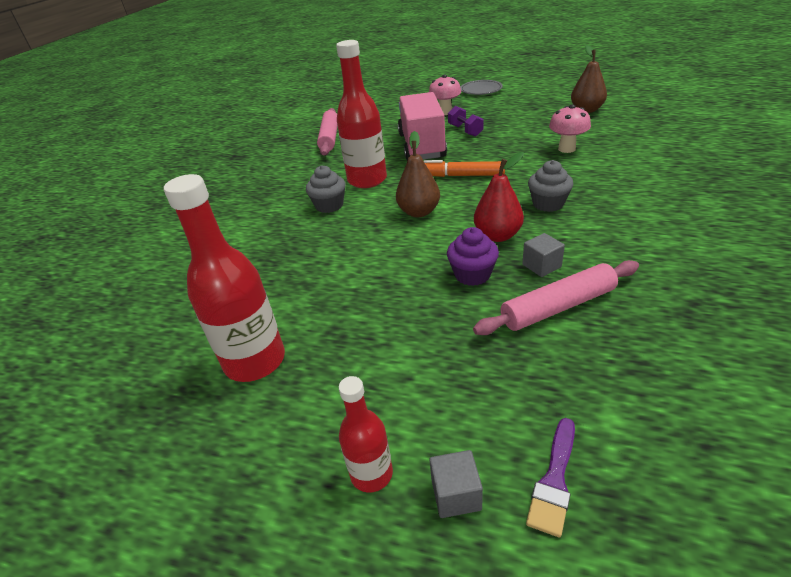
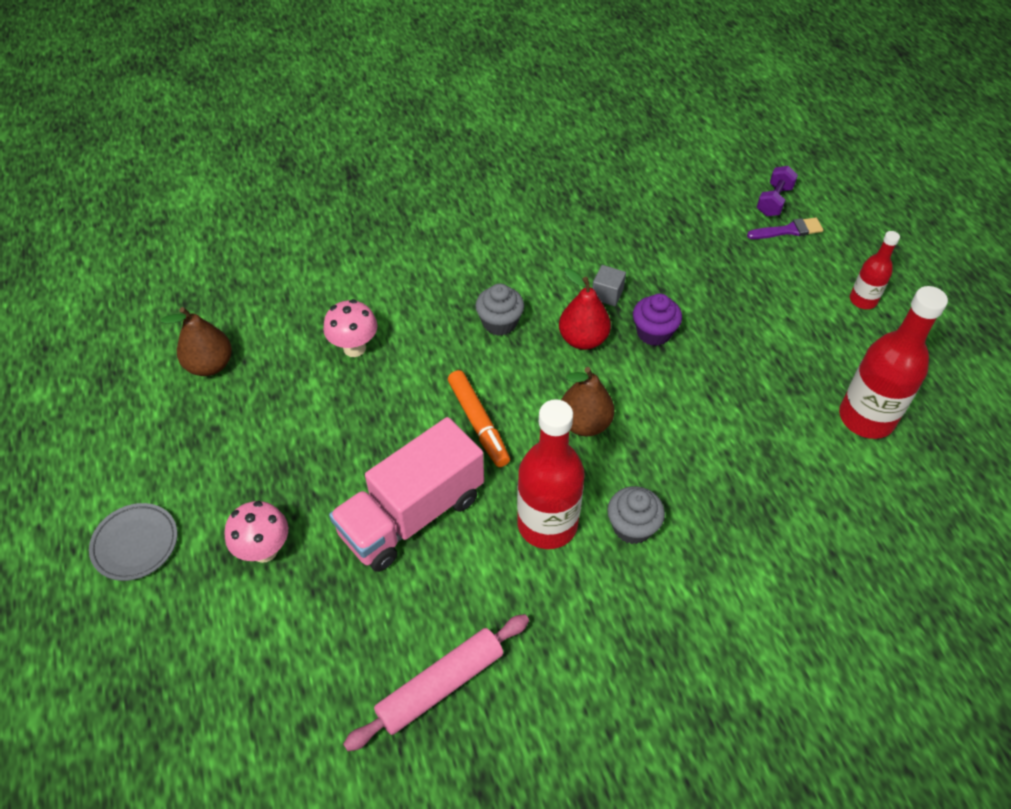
camera: 130 degrees left, 15 degrees up
grey cube [430,450,483,518] -> none
purple dumbbell [448,106,484,137] -> purple dumbbell moved to [757,166,798,216]
pink rolling pin [473,260,639,335] -> none

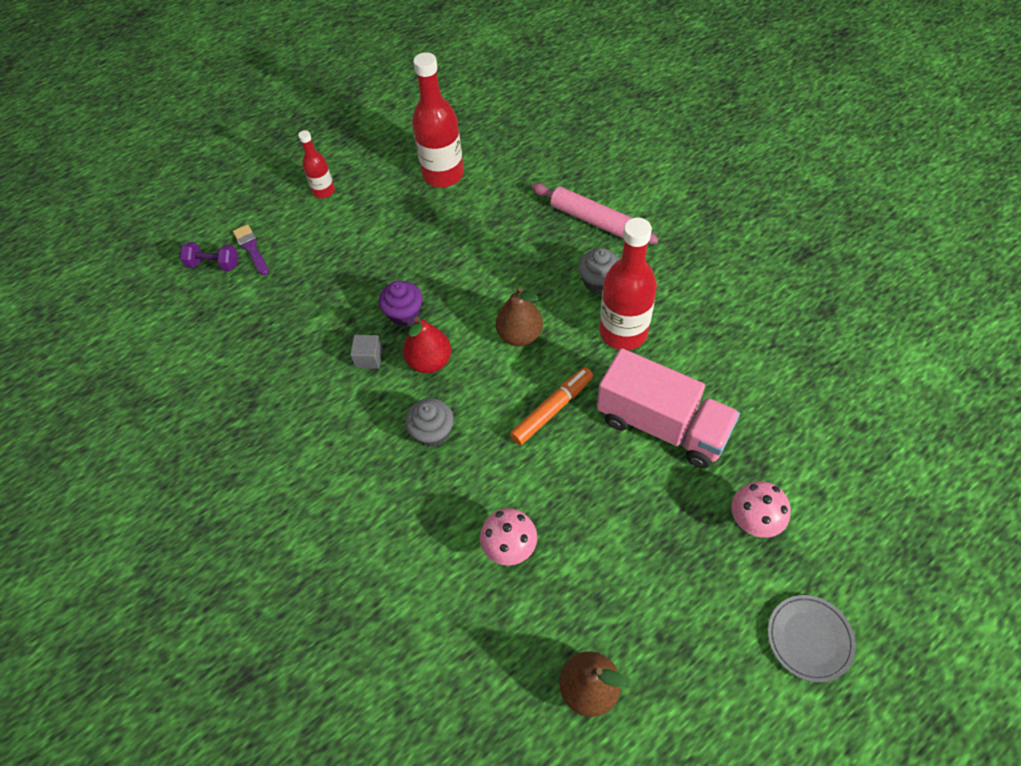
camera: 105 degrees left, 5 degrees up
pink rolling pin [343,614,529,751] -> pink rolling pin moved to [531,183,658,244]

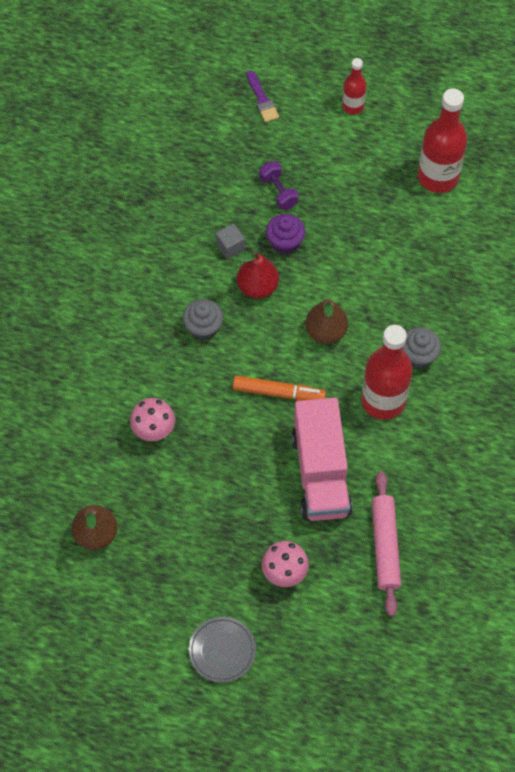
camera: 50 degrees right, 5 degrees up
purple dumbbell [180,242,238,271] -> purple dumbbell moved to [259,161,299,210]
purple brush [233,224,269,275] -> purple brush turned 135 degrees clockwise [247,70,279,122]
pink rolling pin [531,183,658,244] -> pink rolling pin moved to [372,471,401,617]

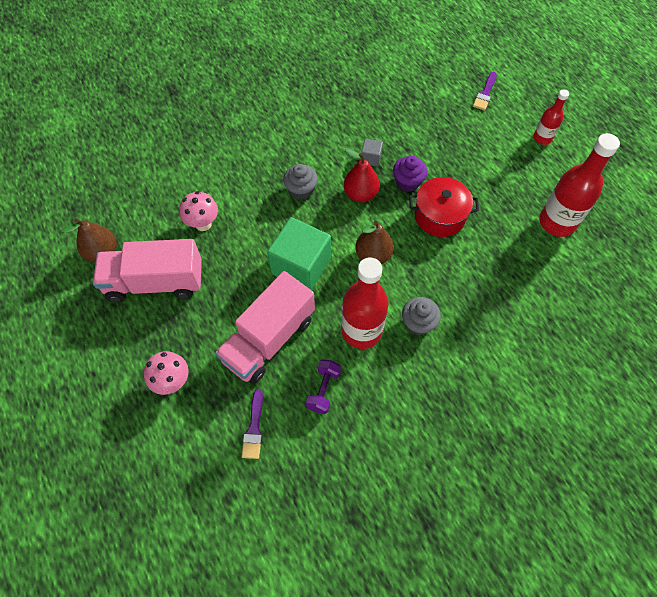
camera: 45 degrees right, 0 degrees up
grey plate [189,617,256,683] -> none
orange marker [233,375,326,401] -> green cube [267,217,331,290]
purple dumbbell [259,161,299,210] -> purple dumbbell moved to [306,360,341,414]
pink rolling pin [372,471,401,617] -> purple brush [242,389,263,459]
none -> pink truck [93,239,202,302]
none -> red pot [409,177,479,237]

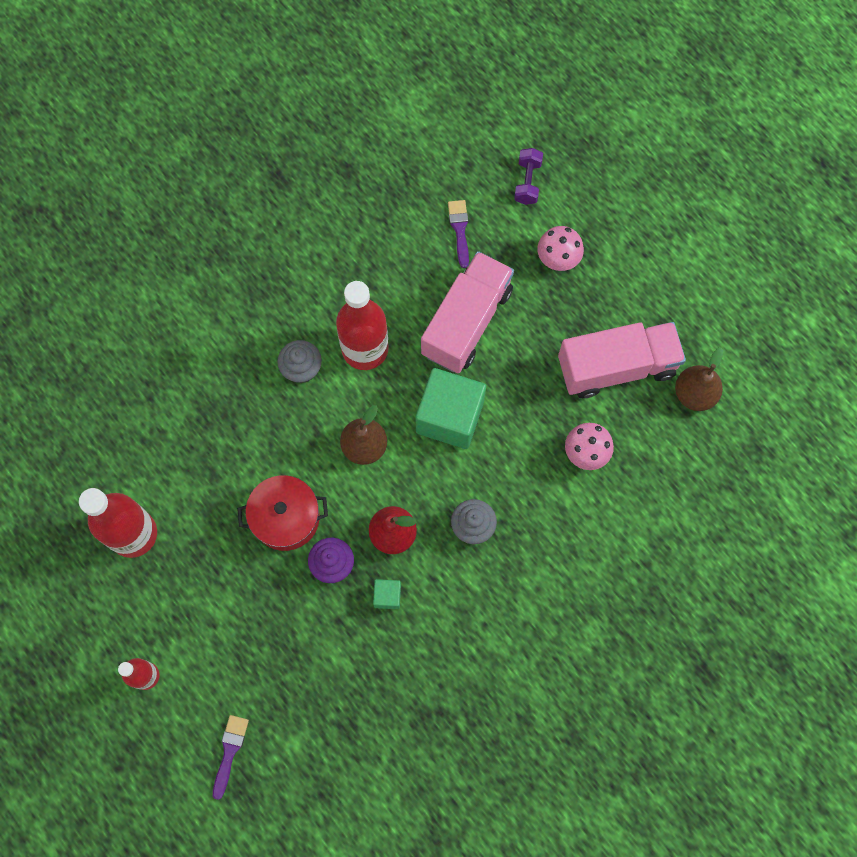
camera: 170 degrees right, 10 degrees up
purple dumbbell [306,360,341,414] -> purple dumbbell moved to [514,148,543,205]
grey cube [361,138,383,167] -> green cube [373,579,401,609]

